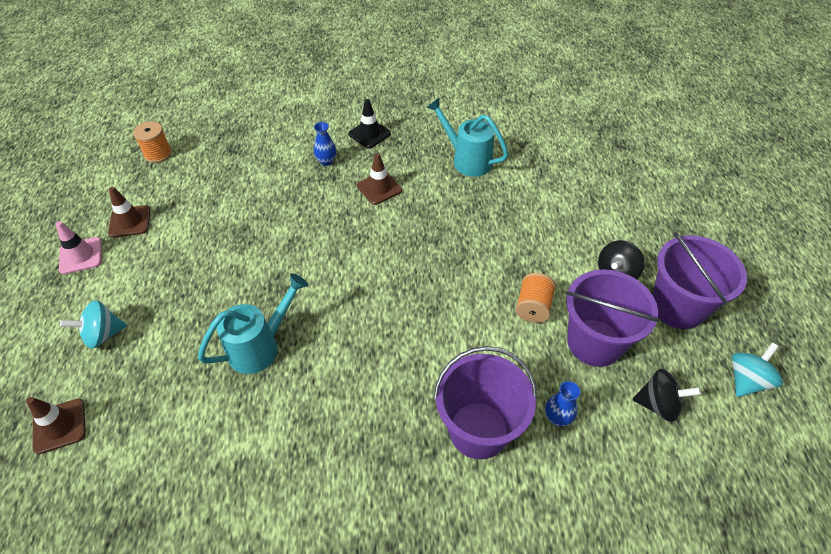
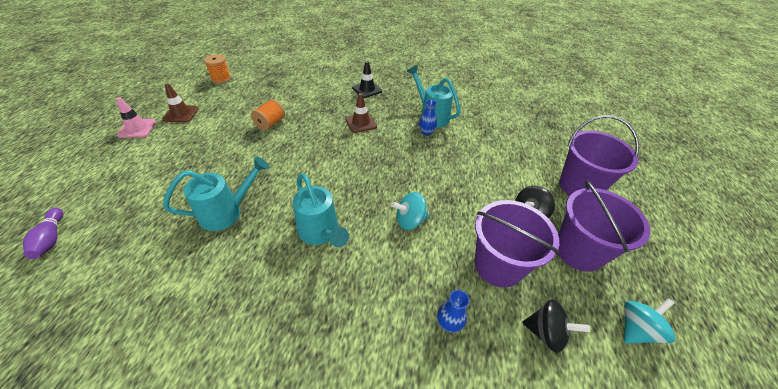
camera: 10 degrees right, 5 degrees down
brown traffic cone [26,397,86,454] -> purple bowling pin [23,208,63,259]
turquoise spinning top [60,300,127,349] -> turquoise spinning top moved to [391,192,429,230]
blue vase [314,122,336,166] -> blue vase moved to [419,100,437,136]
purple bucket [434,346,537,459] -> purple bucket moved to [559,115,639,196]
orange spool [516,273,556,323] -> orange spool moved to [251,99,285,130]
none -> turquoise watering can [293,173,349,247]

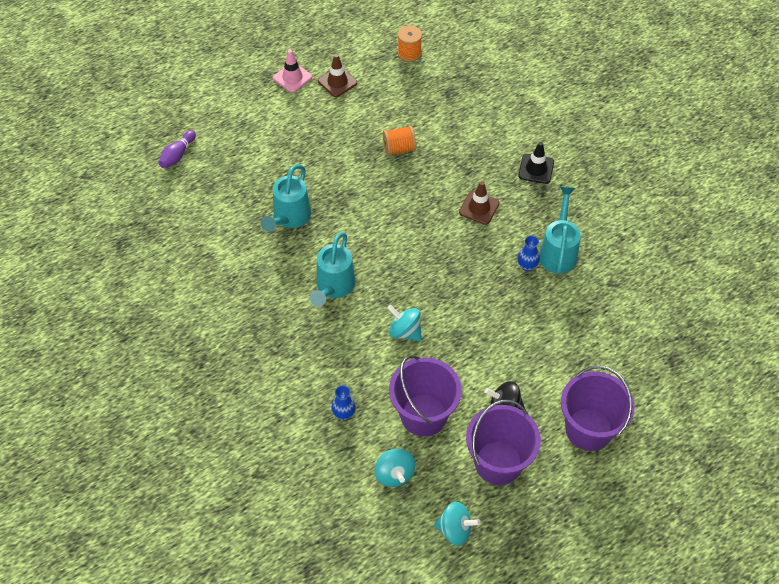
camera: 50 degrees right, 10 degrees up
turquoise watering can [163,156,269,231] -> turquoise watering can turned 90 degrees clockwise [261,164,311,232]
black spinning top [522,299,590,353] -> turquoise spinning top [375,449,415,487]

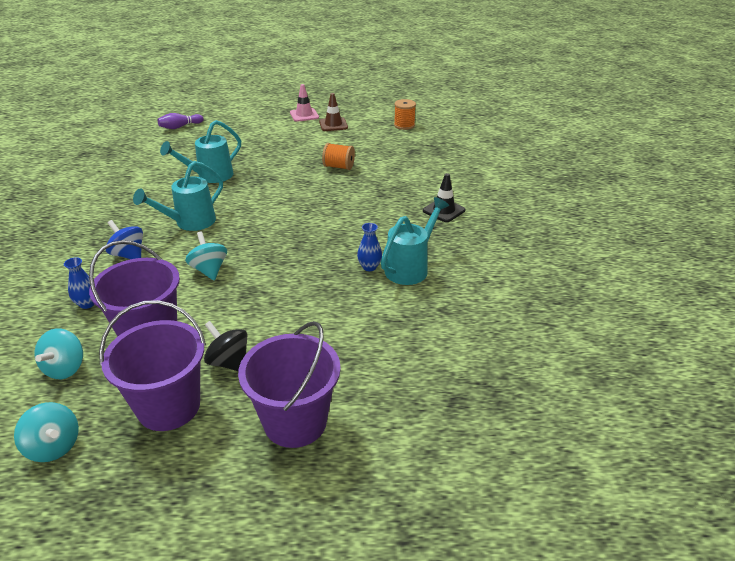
camera: 30 degrees right, 20 degrees down
brown traffic cone [459,181,499,225] -> none
none -> blue spinning top [106,220,143,259]

